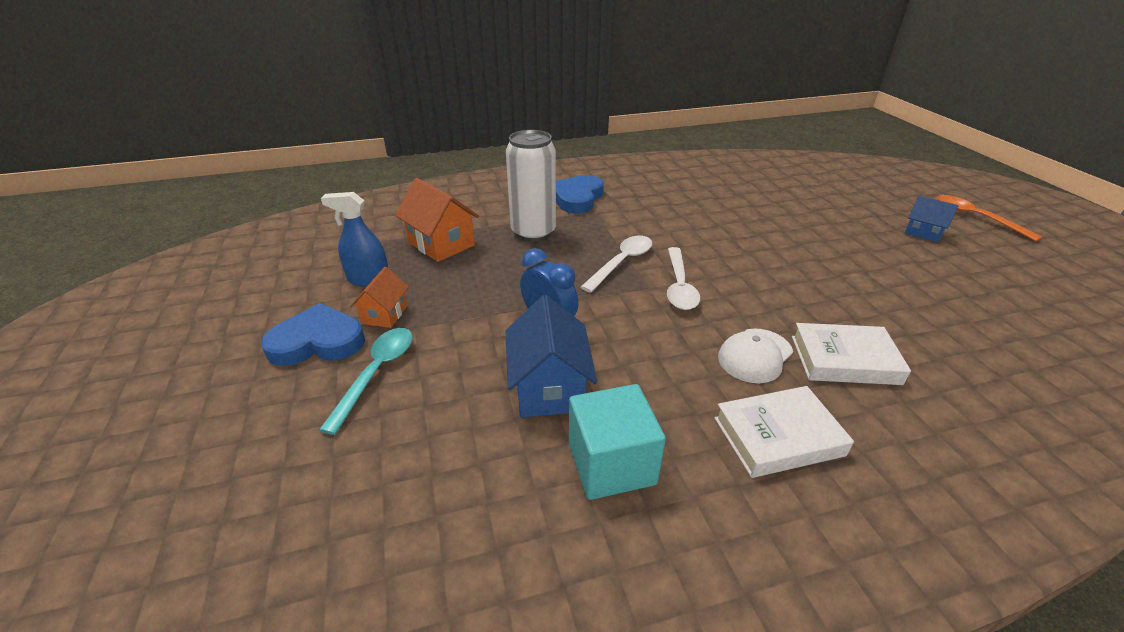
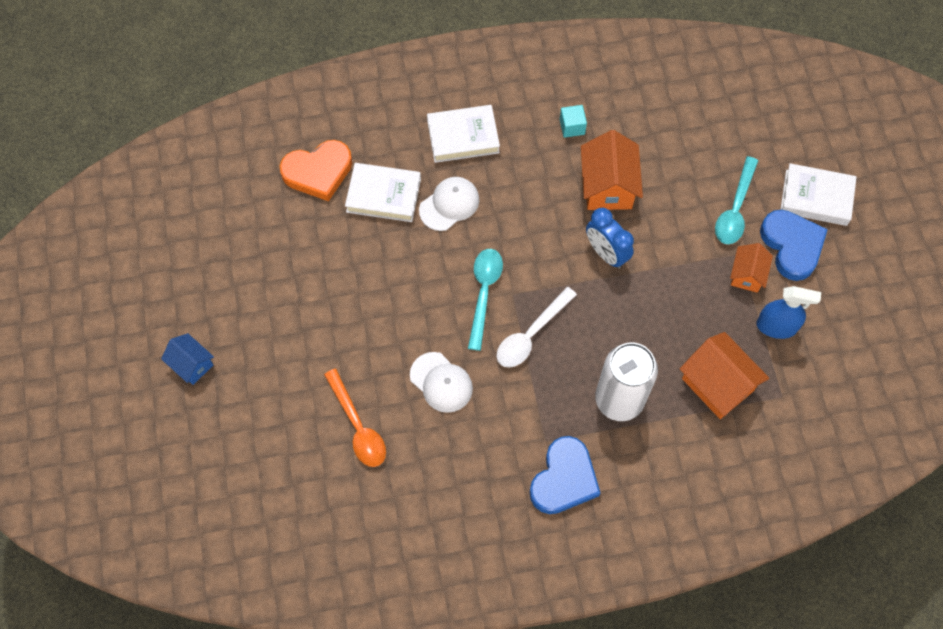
camera: 175 degrees left, 30 degrees up
blue heart [261,303,365,366] -> blue heart turned 105 degrees counterclockwise [760,210,828,281]
blue house [506,295,597,417] -> orange house [581,130,643,210]
turquoise cube [569,384,666,500] -> turquoise cube [560,105,587,138], size x0.51
white spoon [667,247,700,310] -> turquoise spoon [468,249,503,351]
orange spoon [937,195,1042,241] -> orange spoon moved to [324,369,386,467]
none -> orange heart [280,140,352,201]
none -> white cap [410,352,473,413]
none -> white book [780,163,857,226]

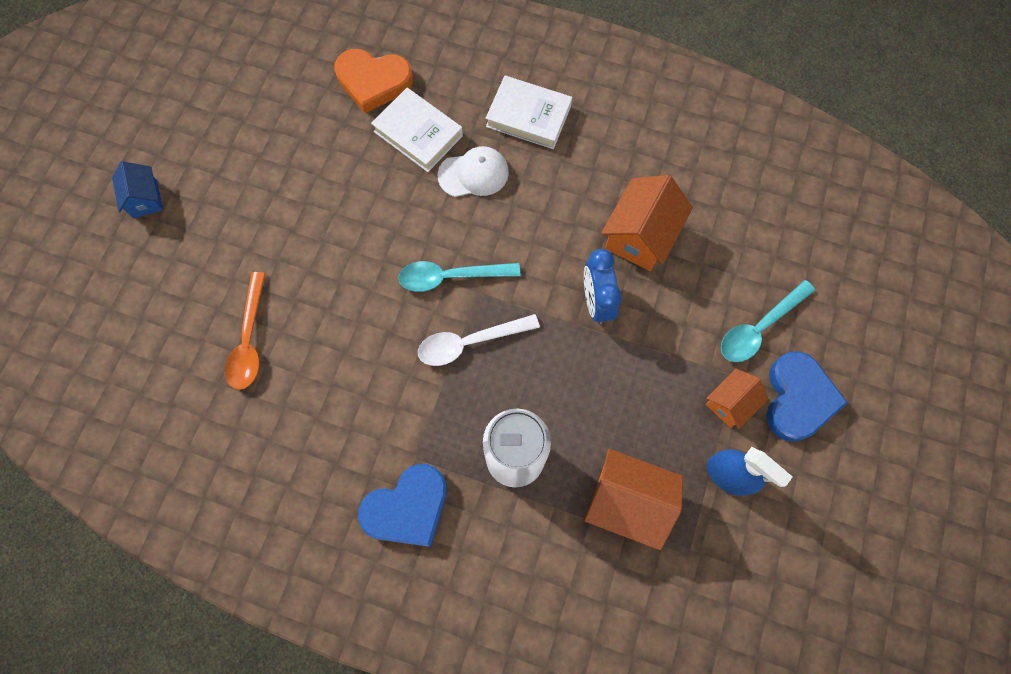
camera: 30 degrees right, 5 degrees up
white cap [410,352,473,413] -> none
turquoise spoon [468,249,503,351] -> turquoise spoon turned 135 degrees counterclockwise [398,261,521,292]
turquoise cube [560,105,587,138] -> none
orange house [680,332,769,419] -> orange house turned 60 degrees counterclockwise [584,449,683,550]
white book [780,163,857,226] -> none

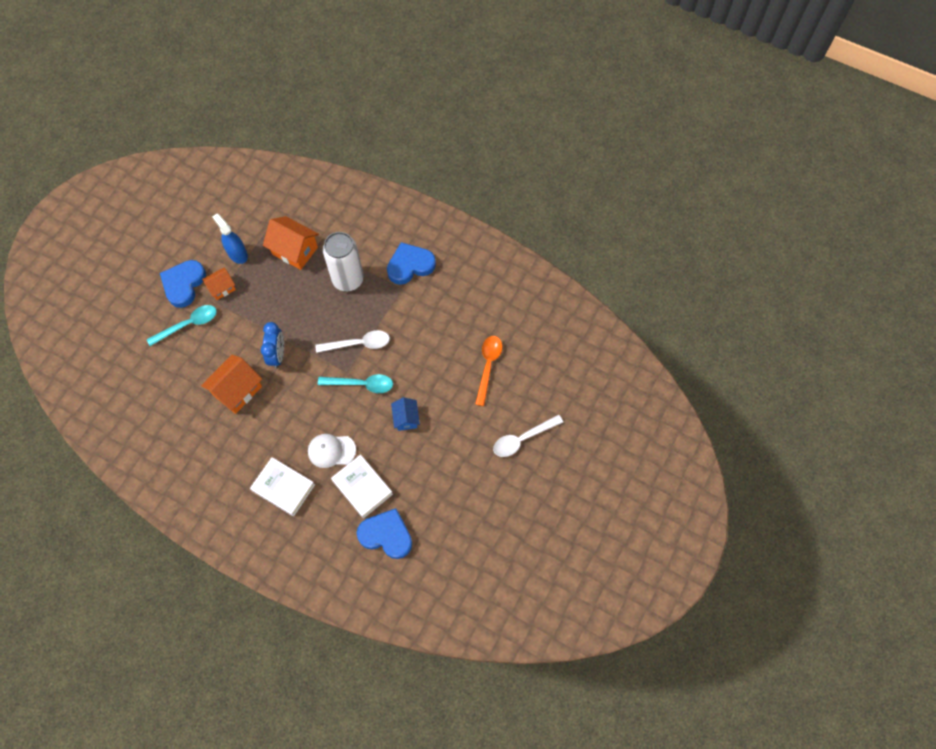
camera: 170 degrees left, 5 degrees down
blue house [112,161,163,218] -> blue house moved to [391,397,420,431]
orange heart [334,49,413,113] -> blue heart [357,508,412,559]
none -> white spoon [493,415,563,457]

